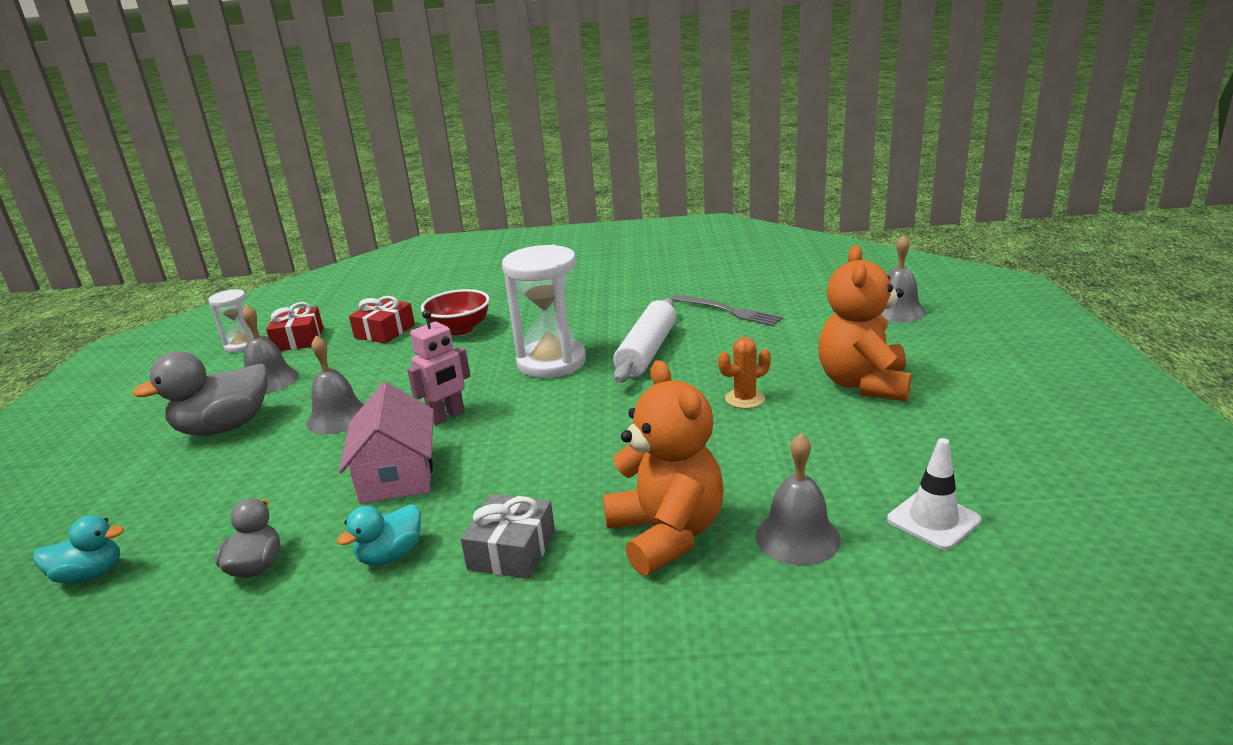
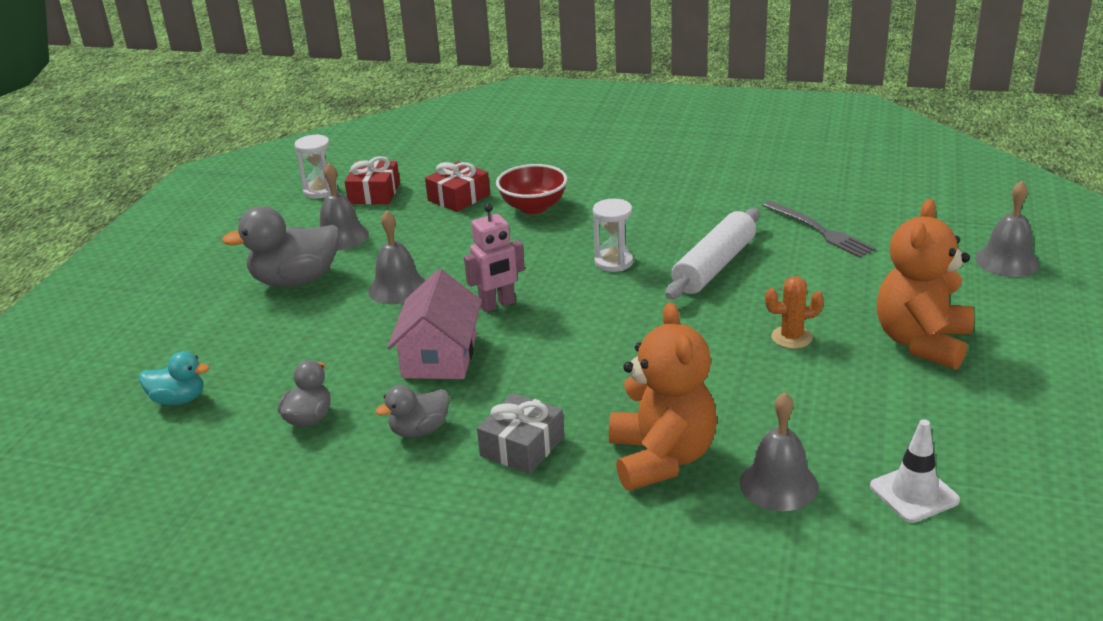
camera: 15 degrees right, 5 degrees up
turquoise duck [337,504,421,566] -> grey duck [375,385,450,437]
white hourglass [502,245,586,378] -> white hourglass [593,199,633,272], size x0.54

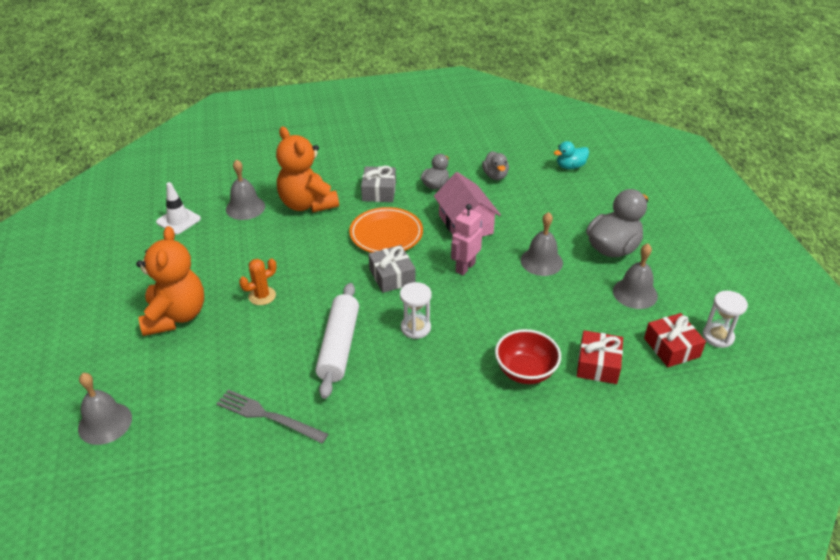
camera: 150 degrees right, 10 degrees up
none -> orange plate [349,207,423,253]
none -> grey gift [368,245,416,293]

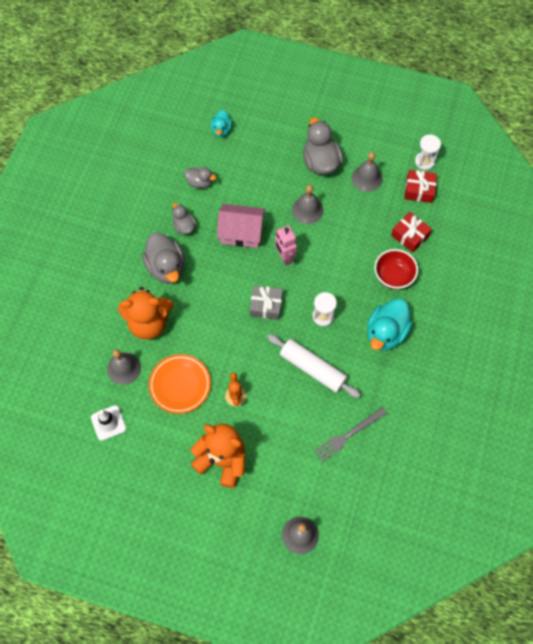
camera: 60 degrees left, 25 degrees up
orange plate [349,207,423,253] -> orange plate moved to [149,354,211,414]
grey gift [361,166,396,202] -> grey duck [142,232,185,284]
none -> turquoise duck [367,299,413,350]

